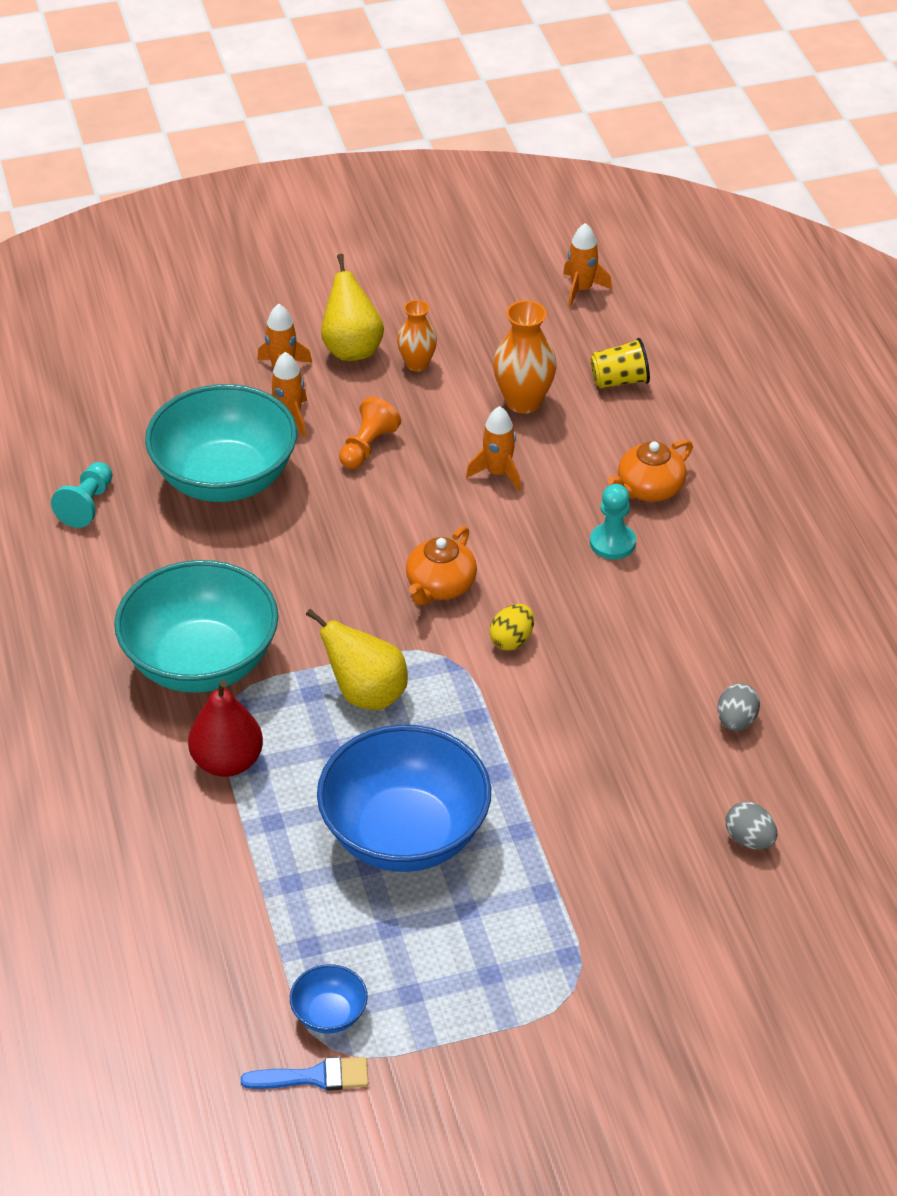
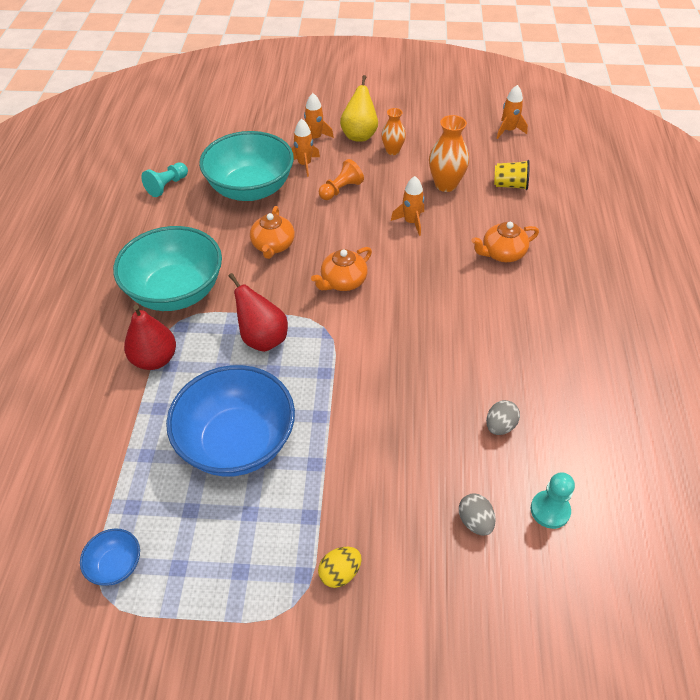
camera: 20 degrees right, 5 degrees up
blue brush [241,1057,369,1091] -> none
yellow pear [306,609,408,710] -> red pear [229,273,288,352]
yellow egg [489,604,534,651] -> yellow egg moved to [318,547,362,588]
turquoise pawn [590,484,636,560] -> turquoise pawn moved to [530,472,575,529]
none -> orange teapot [250,206,295,259]

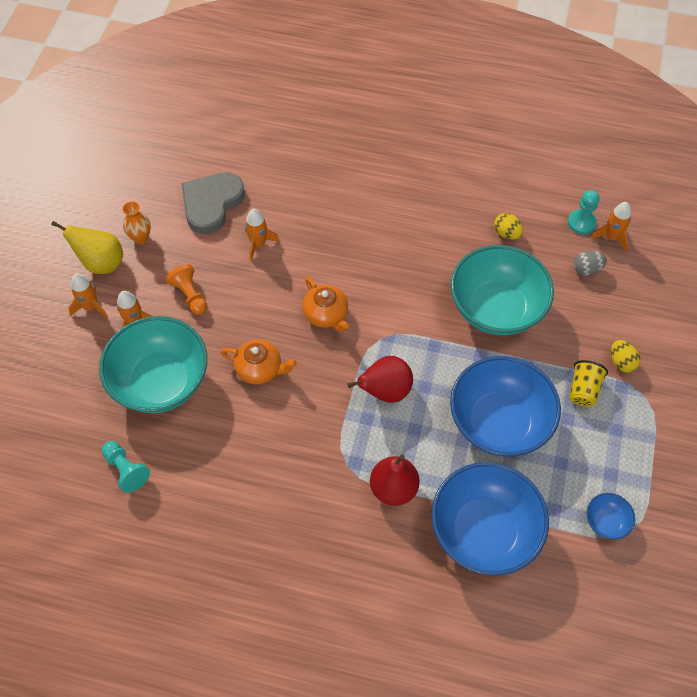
camera: 80 degrees left, 10 degrees up
turquoise bowl [113,226,222,311] -> turquoise bowl moved to [451,245,554,335]
orange vase [429,115,469,192] -> grey heart [182,172,245,234]
orange teapot [471,222,539,262] -> none
grey egg [486,400,520,435] -> yellow egg [494,213,523,240]
yellow cup [494,160,530,190] -> yellow cup moved to [569,360,608,407]
orange rocket [497,85,528,139] -> orange rocket moved to [591,202,632,252]
none -> blue bowl [431,462,549,576]

